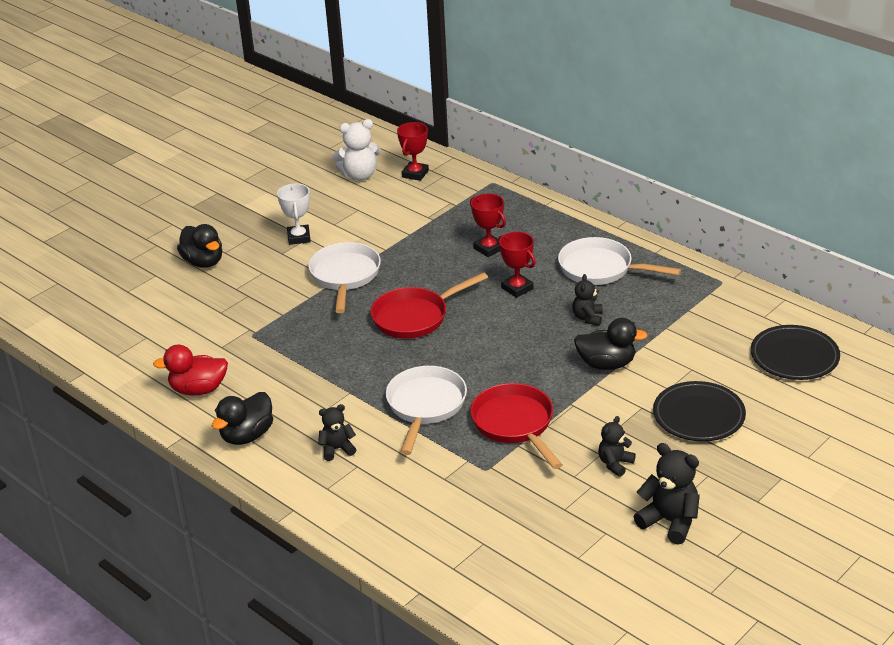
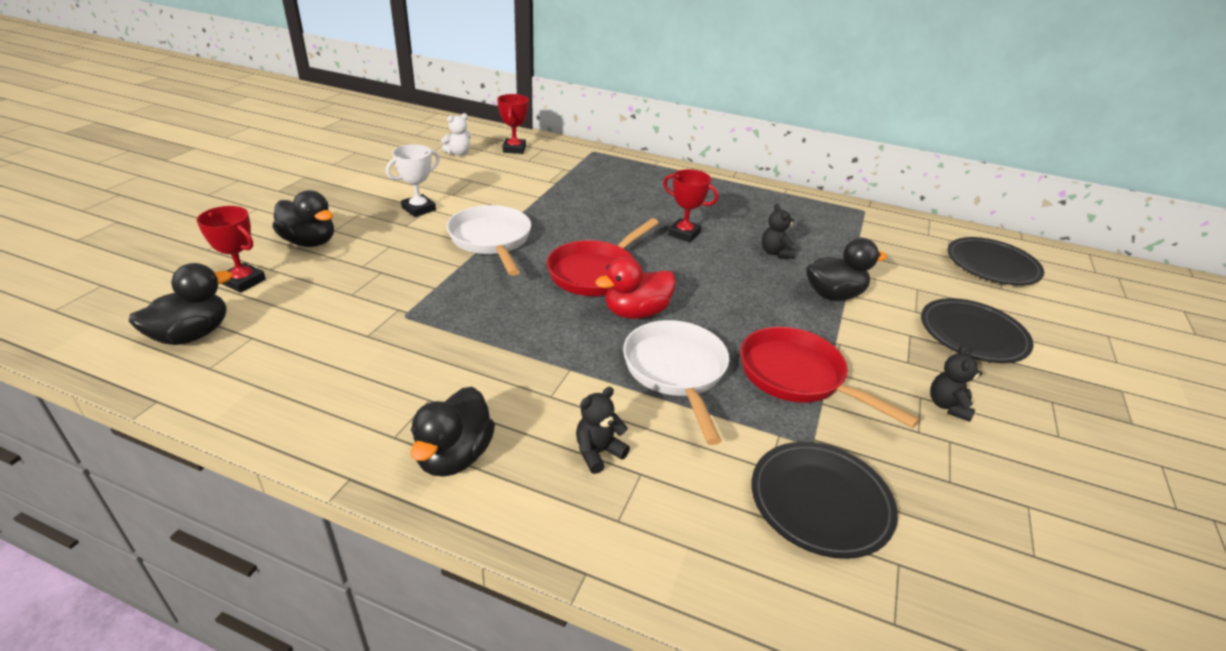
camera: 25 degrees left, 0 degrees up
red duck [153,345,228,396] -> red duck moved to [595,257,676,319]
white trophy [277,184,311,245] -> white trophy turned 75 degrees clockwise [386,145,440,217]
white teddy bear [333,119,381,181] -> white teddy bear [441,113,471,156], size x0.62
red trophy [470,194,506,257] -> red trophy moved to [197,206,266,293]
white pan [558,237,681,285] -> none
black teddy bear [634,443,700,545] -> none
none -> black duck [129,263,232,345]
none -> black plate [751,442,898,559]

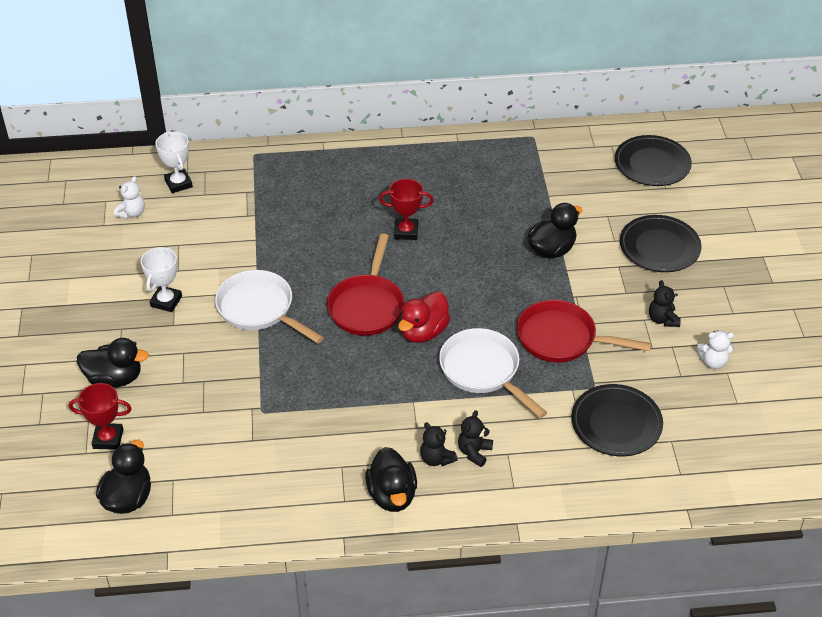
camera: 25 degrees left, 10 degrees up
red trophy [497,94,529,154] -> white trophy [155,132,193,193]
black teddy bear [762,204,796,259] -> black teddy bear moved to [420,422,458,466]
none -> white teddy bear [697,330,734,369]

